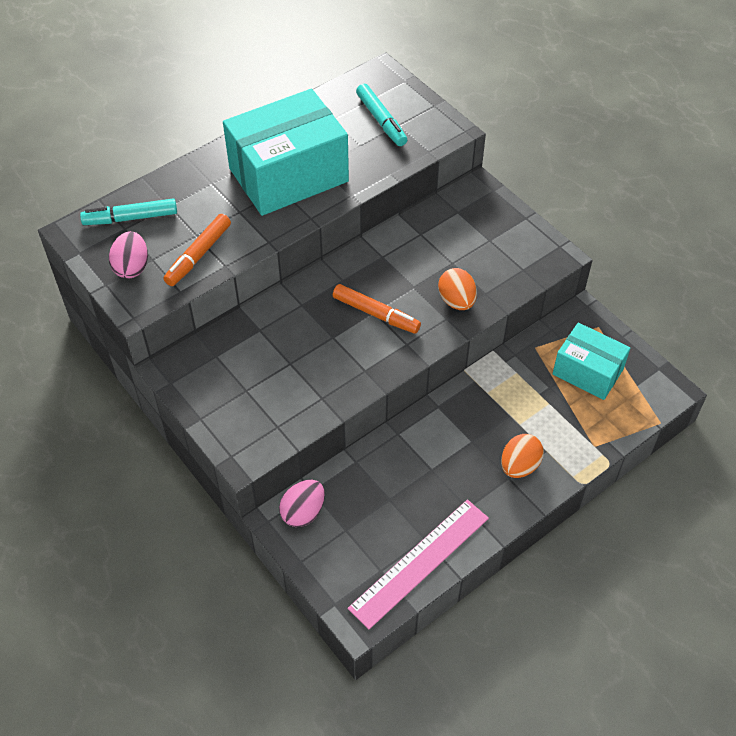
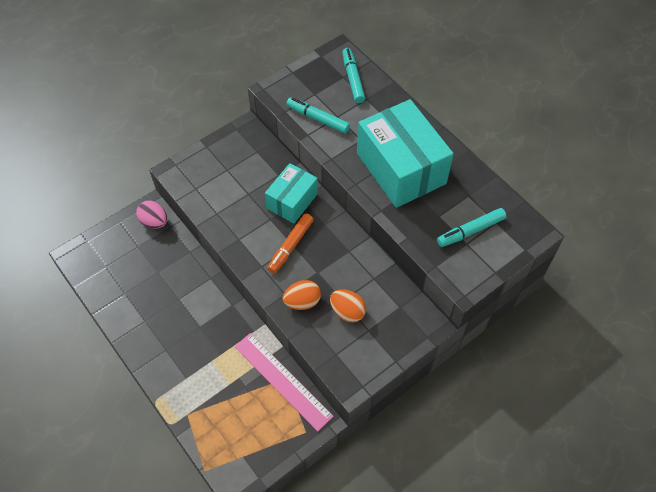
camera: 90 degrees right, 5 degrees up
pink egg [109,231,148,279] -> none
orange marker [163,214,231,286] -> turquoise marker [286,97,350,134]
pink ruler [348,500,489,629] -> pink ruler moved to [235,333,334,432]
orange egg [501,434,544,478] -> orange egg moved to [330,289,366,323]
turquoise box [553,323,630,400] -> turquoise box moved to [265,163,318,224]

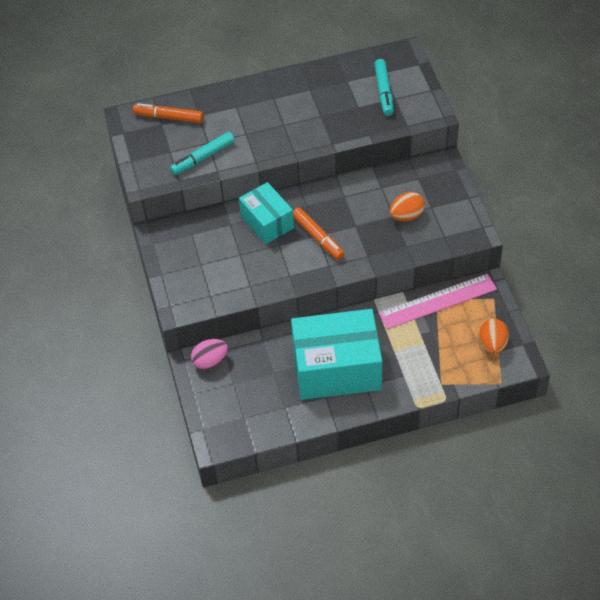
camera: 65 degrees left, 5 degrees down
orange egg [282,280,321,310] -> orange egg moved to [479,319,509,354]
turquoise marker [342,48,365,103] -> orange marker [133,103,203,123]
turquoise box [357,99,454,208] -> turquoise box moved to [291,309,382,400]

